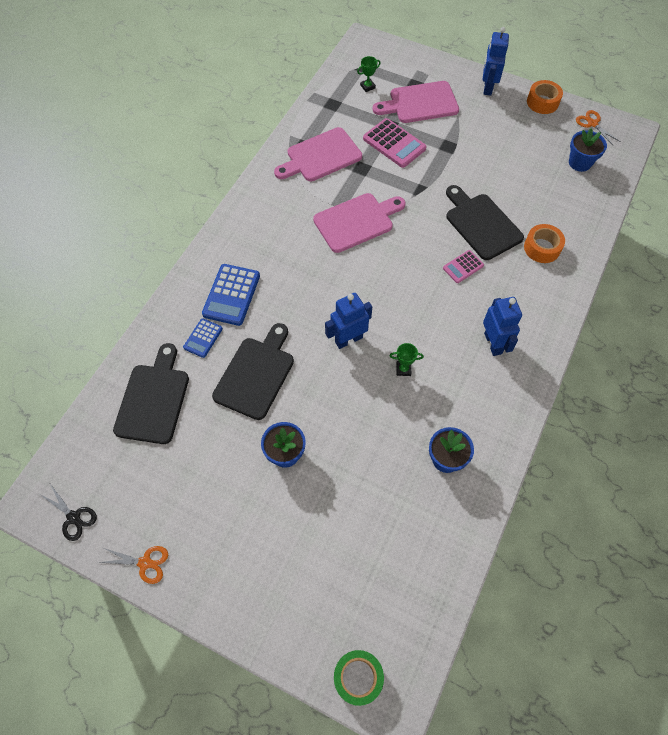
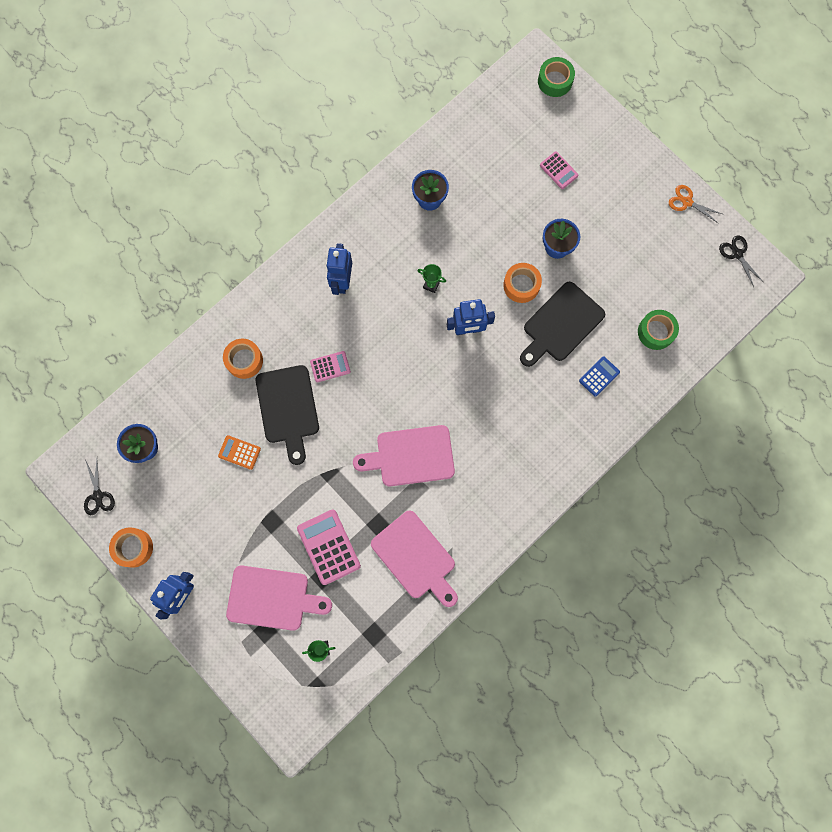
camera: 160 degrees left, 15 degrees up
black cutting board [113,343,189,444] -> green tape [638,310,679,350]
blue calculator [202,264,260,326] -> none
pink cutting board [274,127,362,181] -> pink cutting board turned 60 degrees clockwise [371,511,458,607]
orange scissors [576,110,621,145] -> black scissors [84,460,115,515]
none -> orange calculator [218,435,261,470]
none -> orange tape [503,263,542,303]
none -> pink calculator [540,151,578,189]

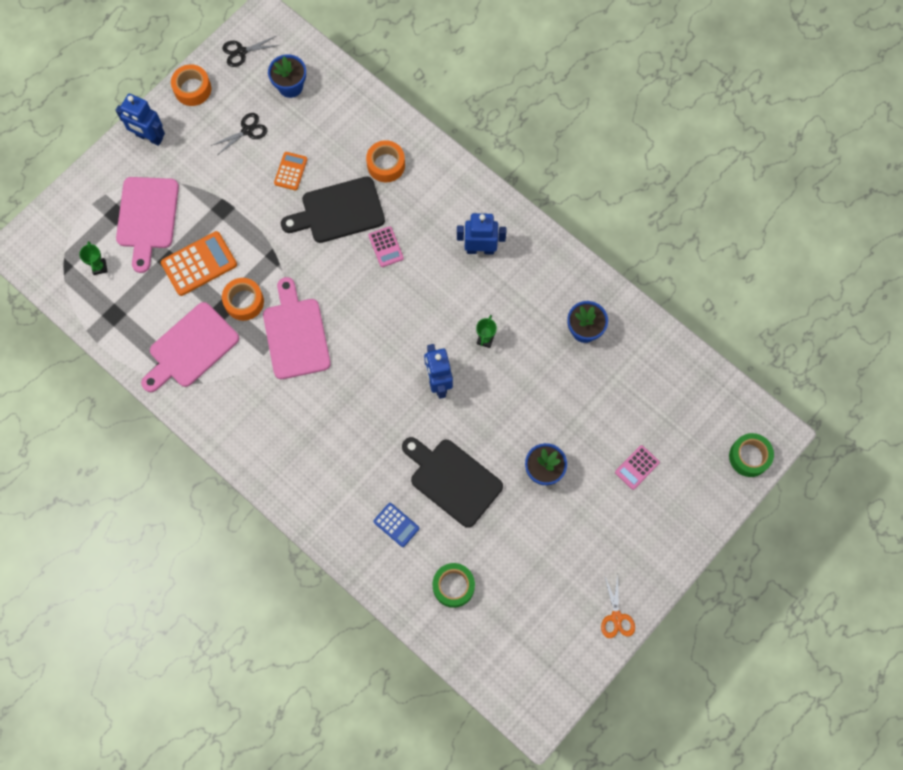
camera: 85 degrees right, 5 degrees down
pink calculator [297,509,361,585] -> orange calculator [161,231,237,296]
orange tape [503,263,542,303] -> orange tape moved to [222,278,264,321]
orange scissors [669,185,722,223] -> orange scissors turned 150 degrees clockwise [601,575,635,638]
black scissors [719,235,762,287] -> black scissors moved to [211,113,267,154]

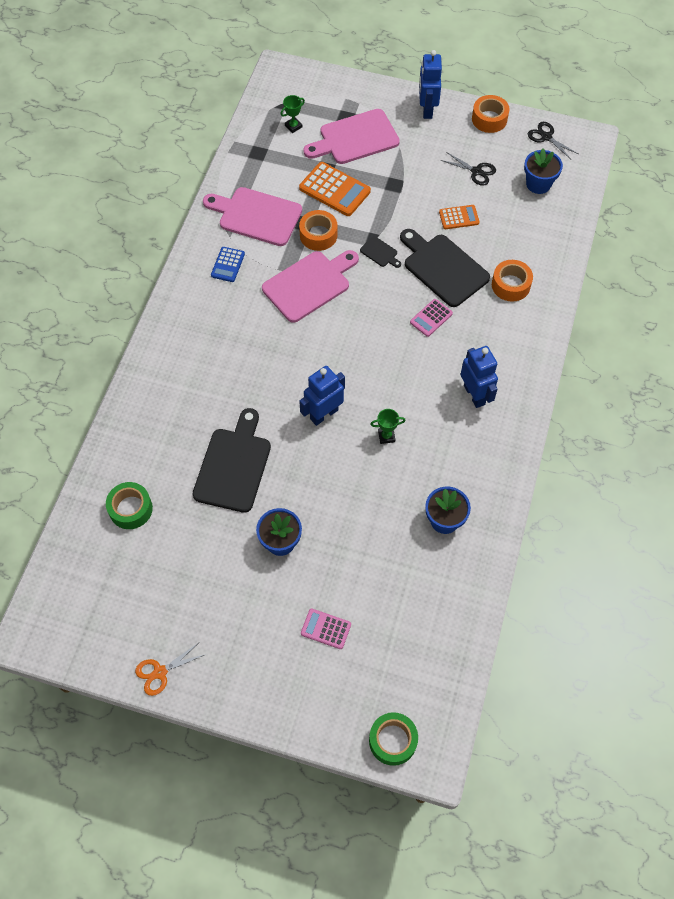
camera: 65 degrees right, 10 degrees down
blue calculator [373,503,419,547] -> blue calculator moved to [211,247,245,282]
none -> black cutting board [360,236,401,268]

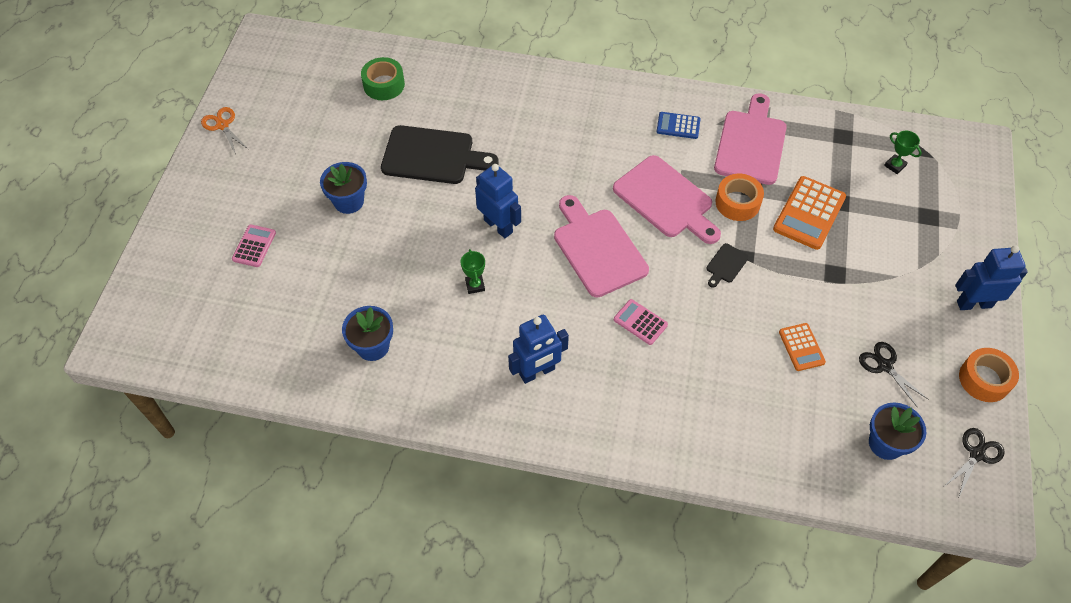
camera: 85 degrees right, 5 degrees down
pink cutting board [303,109,400,164] -> pink cutting board moved to [554,195,649,297]
green tape [369,712,418,766] -> none
black cutting board [400,229,490,307] -> none
black scissors [441,152,496,186] -> black scissors turned 120 degrees clockwise [859,342,929,408]
orange tape [492,260,533,302] -> none

